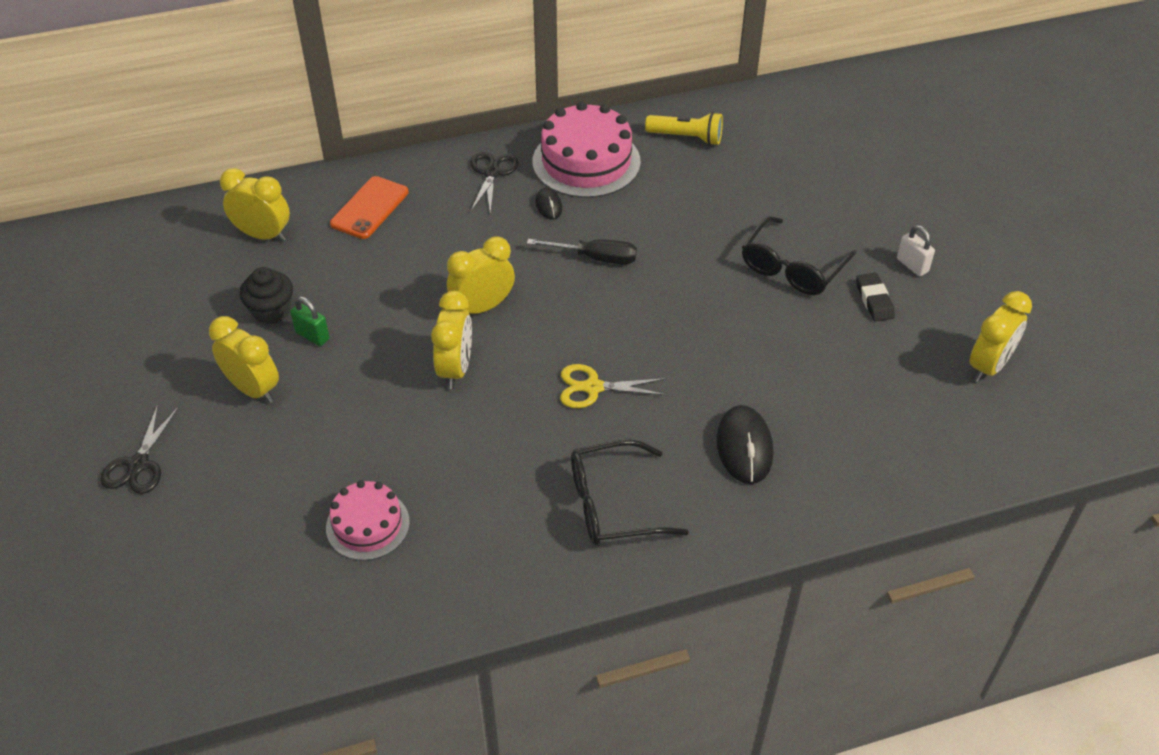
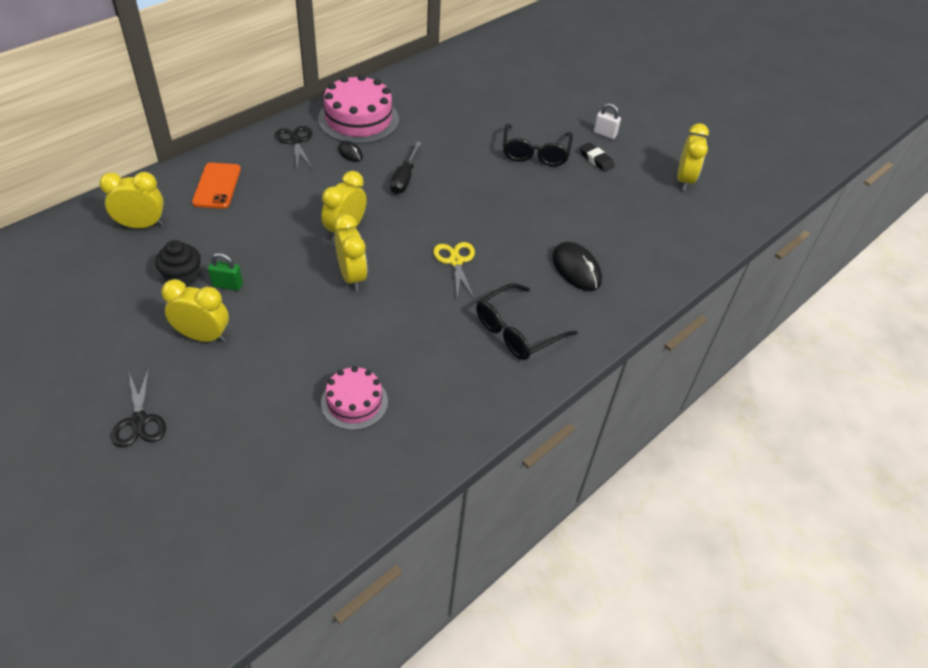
camera: 30 degrees left, 0 degrees up
black screwdriver [527,239,637,264] -> black screwdriver turned 120 degrees clockwise [390,142,422,194]
yellow scissors [560,364,666,408] -> yellow scissors turned 105 degrees clockwise [433,242,475,298]
yellow flashlight [645,112,723,145] -> none

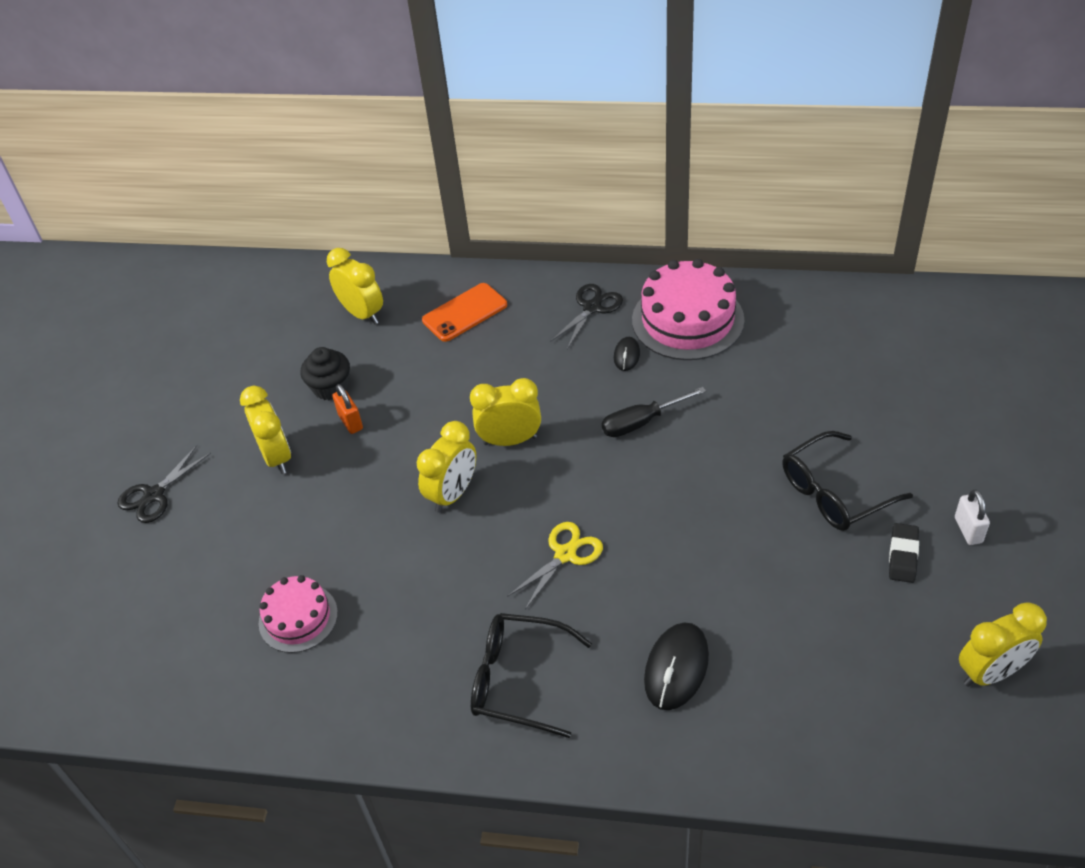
camera: 60 degrees right, 0 degrees up
green padlock [208,253,243,291] -> orange padlock [332,384,363,434]

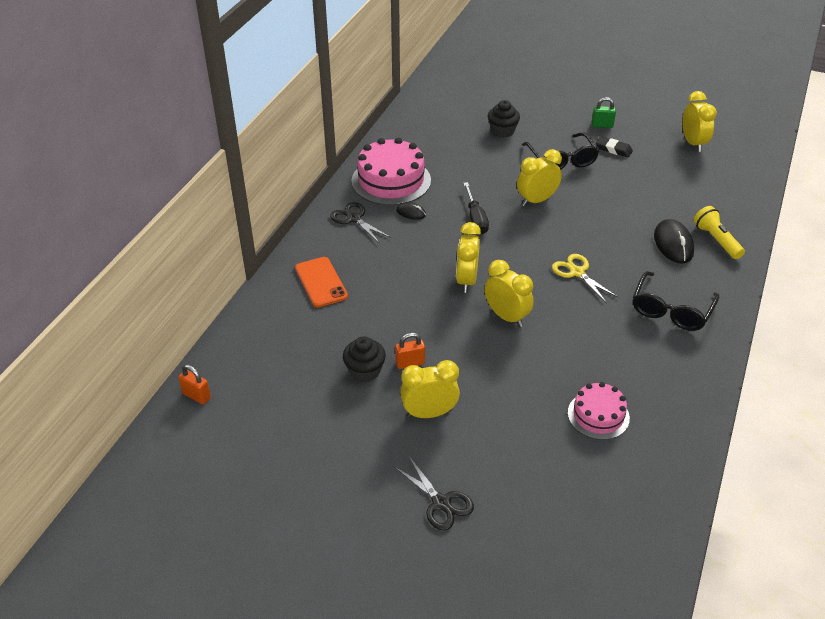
camera: 80 degrees left, 5 degrees down
yellow clock [327,248,383,325] -> yellow clock moved to [517,149,562,206]
black mouse [644,622,709,710] -> black mouse turned 45 degrees clockwise [654,219,694,263]
white padlock [955,489,990,545] -> green padlock [592,97,616,128]
none -> orange padlock [178,365,211,405]
none -> black cupcake [488,100,520,138]
none -> yellow flashlight [694,206,745,259]

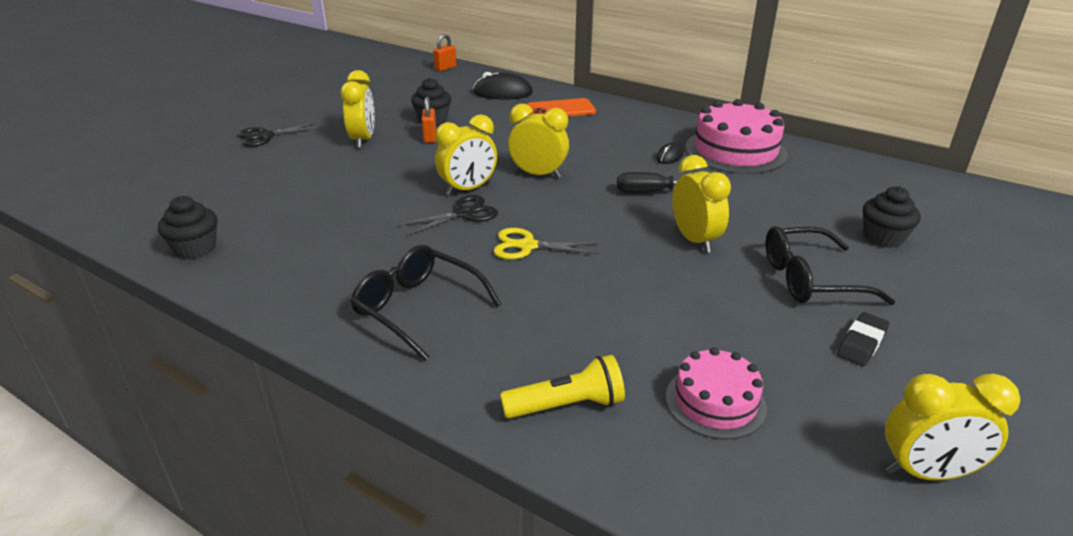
camera: 100 degrees right, 10 degrees down
black scissors [330,202,391,244] -> black scissors moved to [398,195,498,236]
yellow scissors [552,254,618,303] -> yellow scissors turned 150 degrees counterclockwise [493,228,599,260]
pink cake [568,382,630,440] -> pink cake moved to [666,347,767,439]
green padlock [592,97,616,128] -> none
black mouse [654,219,694,263] -> black mouse moved to [473,72,533,100]
none -> black cupcake [158,196,217,259]

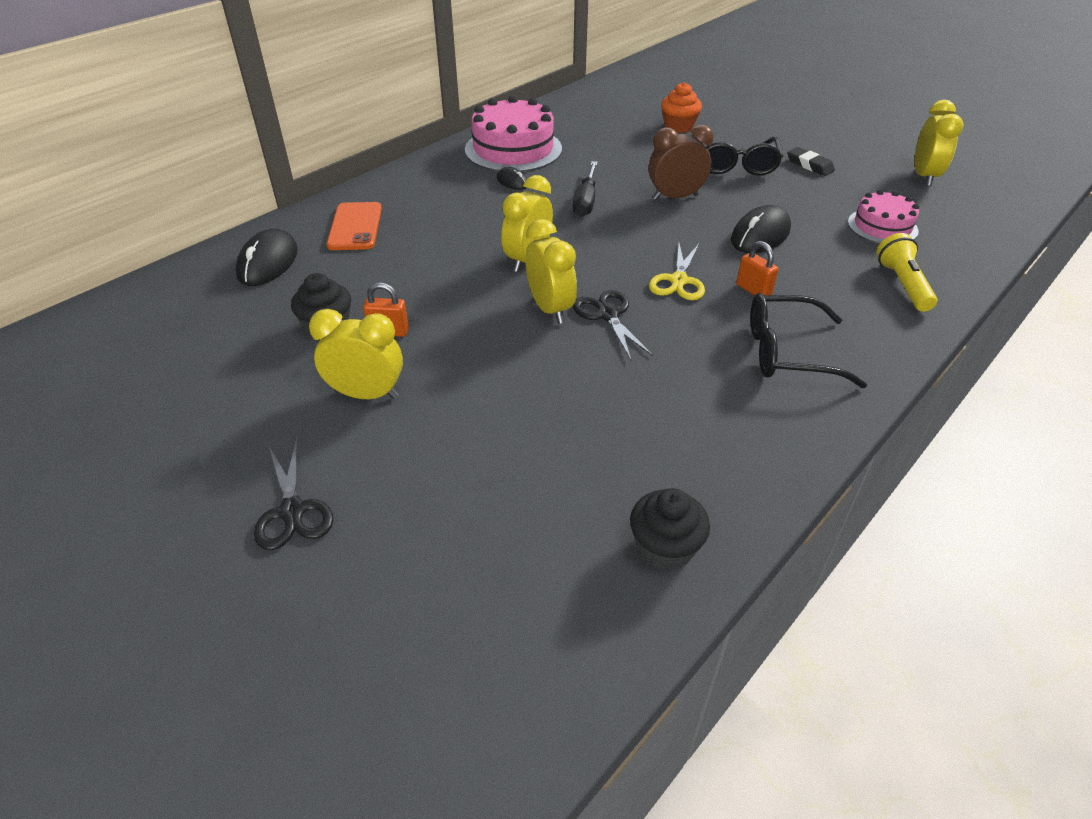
camera: 80 degrees left, 10 degrees up
black glasses [350,245,501,361] -> black glasses turned 45 degrees clockwise [751,293,867,388]
orange padlock [433,34,456,71] -> orange padlock moved to [736,241,778,296]
yellow clock [672,155,731,253] -> brown clock [649,124,714,200]
black cupcake [863,186,921,248] -> orange cupcake [661,82,702,133]
none -> black mouse [731,205,791,253]

